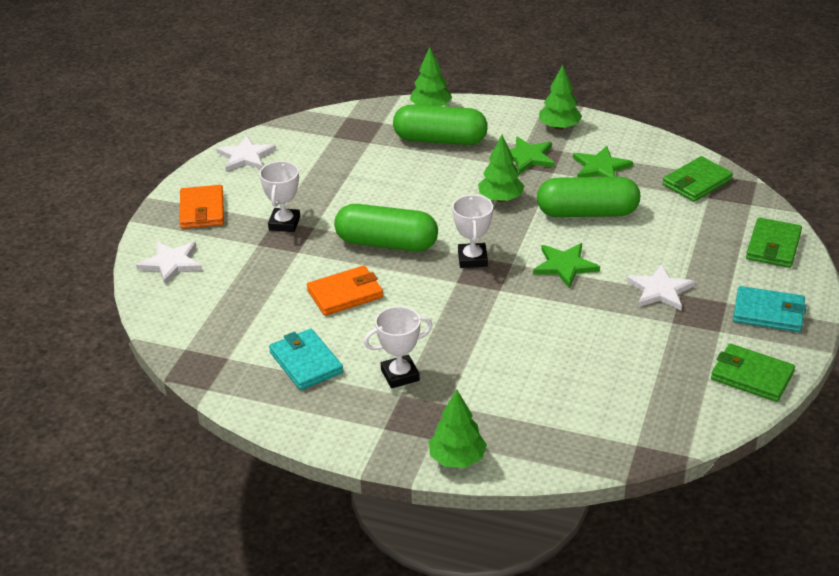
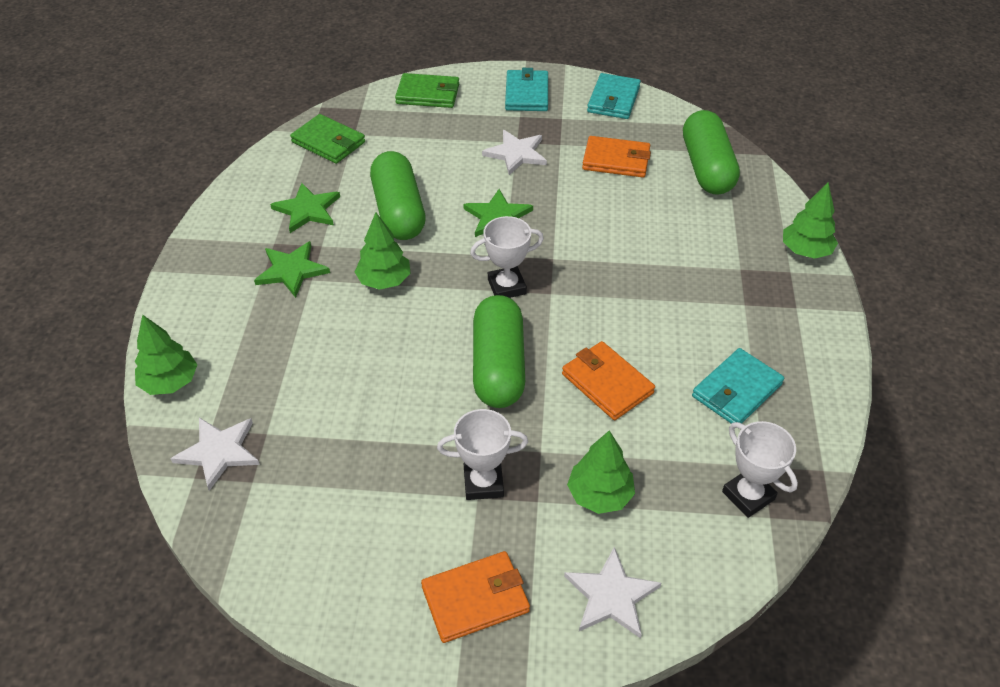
camera: 105 degrees left, 10 degrees up
white star [216,135,276,172] -> white star moved to [170,418,260,491]
white trophy [364,306,433,388] -> white trophy moved to [722,421,798,518]
green capsule [393,104,488,145] -> green capsule moved to [683,110,740,195]
green tree [539,65,582,130] -> green tree moved to [567,431,635,514]
green wallet [711,344,795,402] -> turquoise wallet [587,73,641,119]
none -> orange wallet [582,136,651,177]

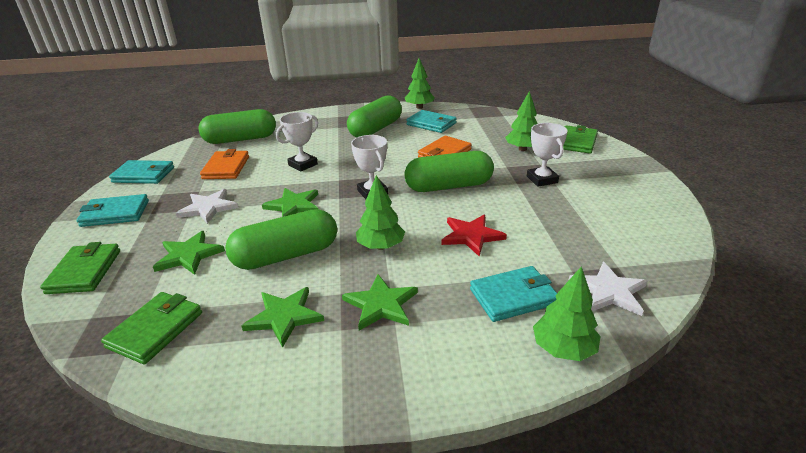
camera: 100 degrees left, 15 degrees down
orange wallet [421,551,530,643] -> none
white star [564,547,661,638] -> green wallet [563,125,598,154]
white trophy [722,421,798,518] -> white trophy moved to [276,112,318,171]
green tree [783,182,838,259] -> green tree moved to [405,58,435,109]
none -> green star [153,231,225,275]
none -> green capsule [347,96,402,138]
none -> red star [441,215,507,256]
none -> turquoise wallet [470,266,557,322]

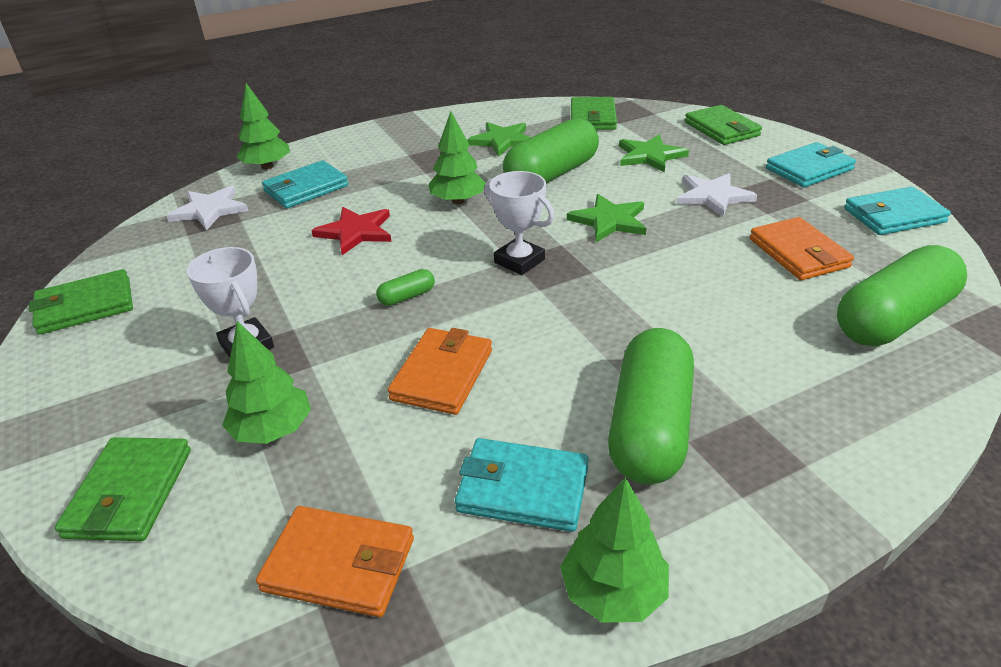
camera: 160 degrees right, 5 degrees up
white trophy [276,112,318,171] -> none
green star [342,274,418,331] -> none
green capsule [404,151,494,192] -> green capsule [376,269,435,306], size x0.41
none -> green wallet [29,269,133,335]
none -> orange wallet [256,506,414,617]

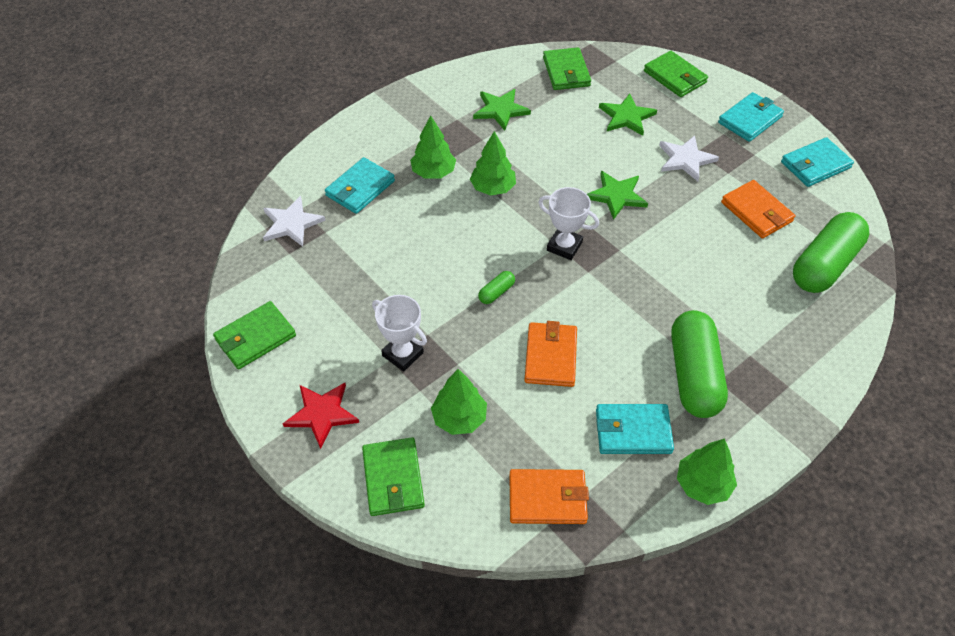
camera: 15 degrees left, 15 degrees up
green tree [236,83,290,170] -> green tree moved to [410,115,456,179]
red star [311,207,392,255] -> red star moved to [283,383,359,449]
green capsule [503,118,599,183] -> none

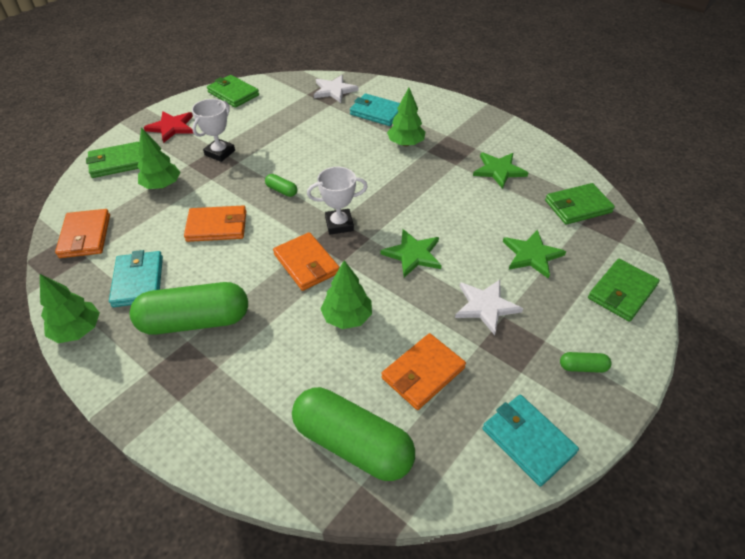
camera: 80 degrees right, 5 degrees down
green tree [470,131,516,196] -> green tree moved to [320,260,372,329]
white trophy [538,187,599,260] -> white trophy turned 60 degrees clockwise [307,167,368,235]
turquoise wallet [718,92,784,142] -> green capsule [560,352,612,373]
none -> orange wallet [273,232,340,291]

